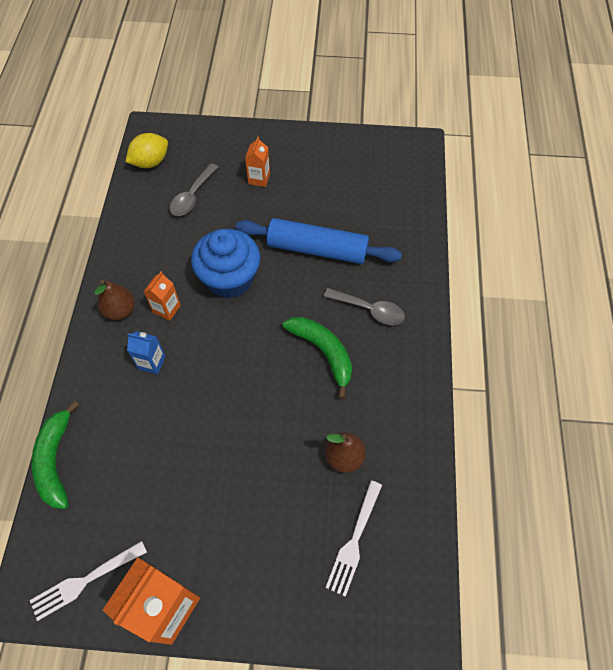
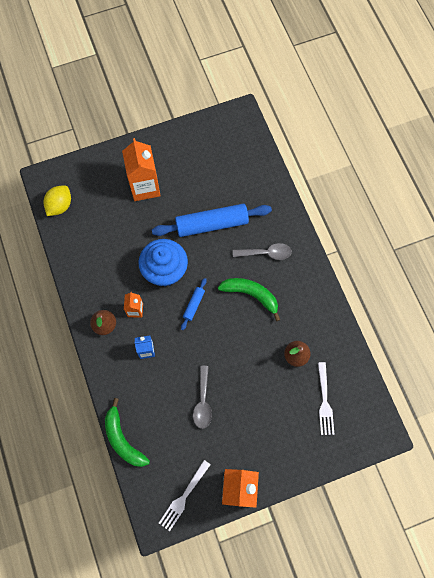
camera: 25 degrees left, 10 degrees up
grey spoon [169,163,218,216] -> grey spoon moved to [193,366,212,429]
orange carton [245,137,270,187] -> orange carton [122,138,161,201], size x1.94
none -> blue rolling pin [181,278,207,330]

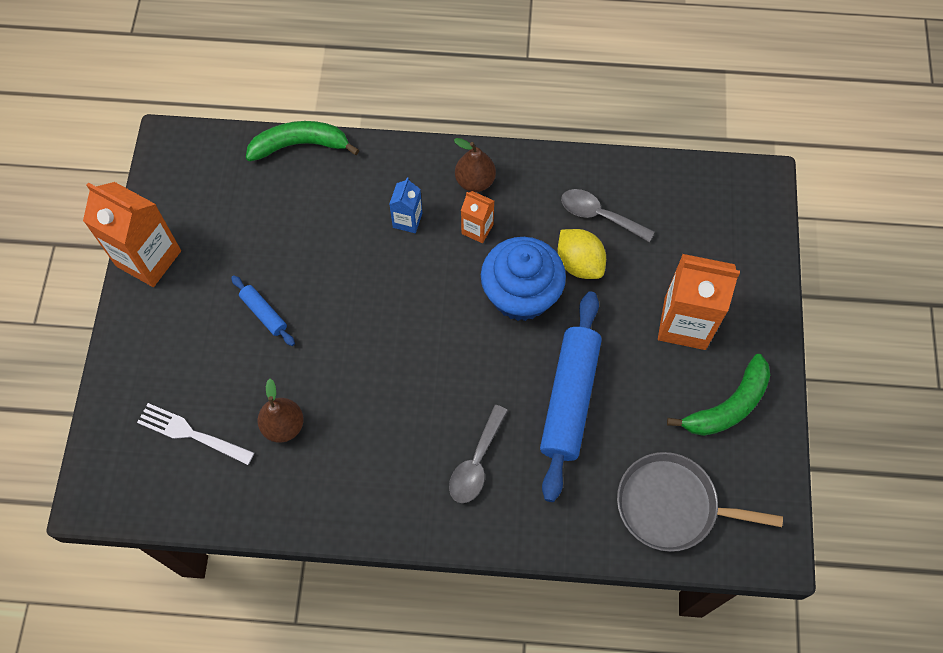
camera: 115 degrees right, 5 degrees down
yellow lemon [44,185,71,216] -> yellow lemon moved to [558,229,606,279]
white fork [159,460,211,531] -> none
blue rolling pin [181,278,207,330] -> blue rolling pin moved to [231,275,295,346]
grey spoon [193,366,212,429] -> grey spoon moved to [561,189,655,243]
green banana [218,278,280,321] -> green banana moved to [667,354,770,436]
none -> grey pan [617,452,783,552]

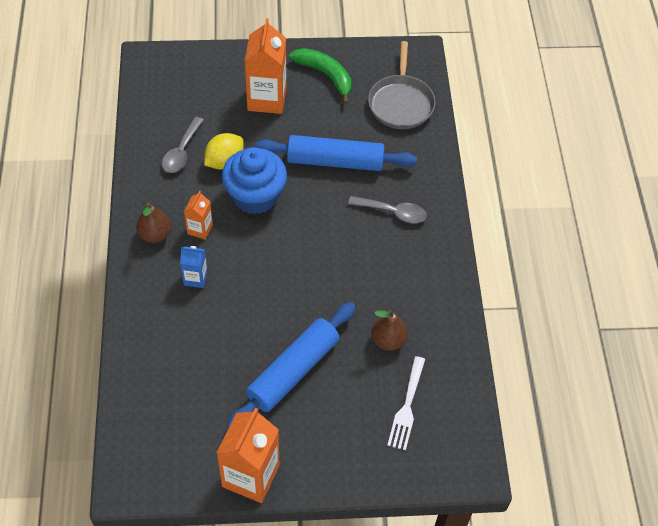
camera: 100 degrees left, 10 degrees down
blue rolling pin [231,275,295,346] -> blue rolling pin [227,302,355,428], size x2.17
green banana [246,121,359,162] -> none

